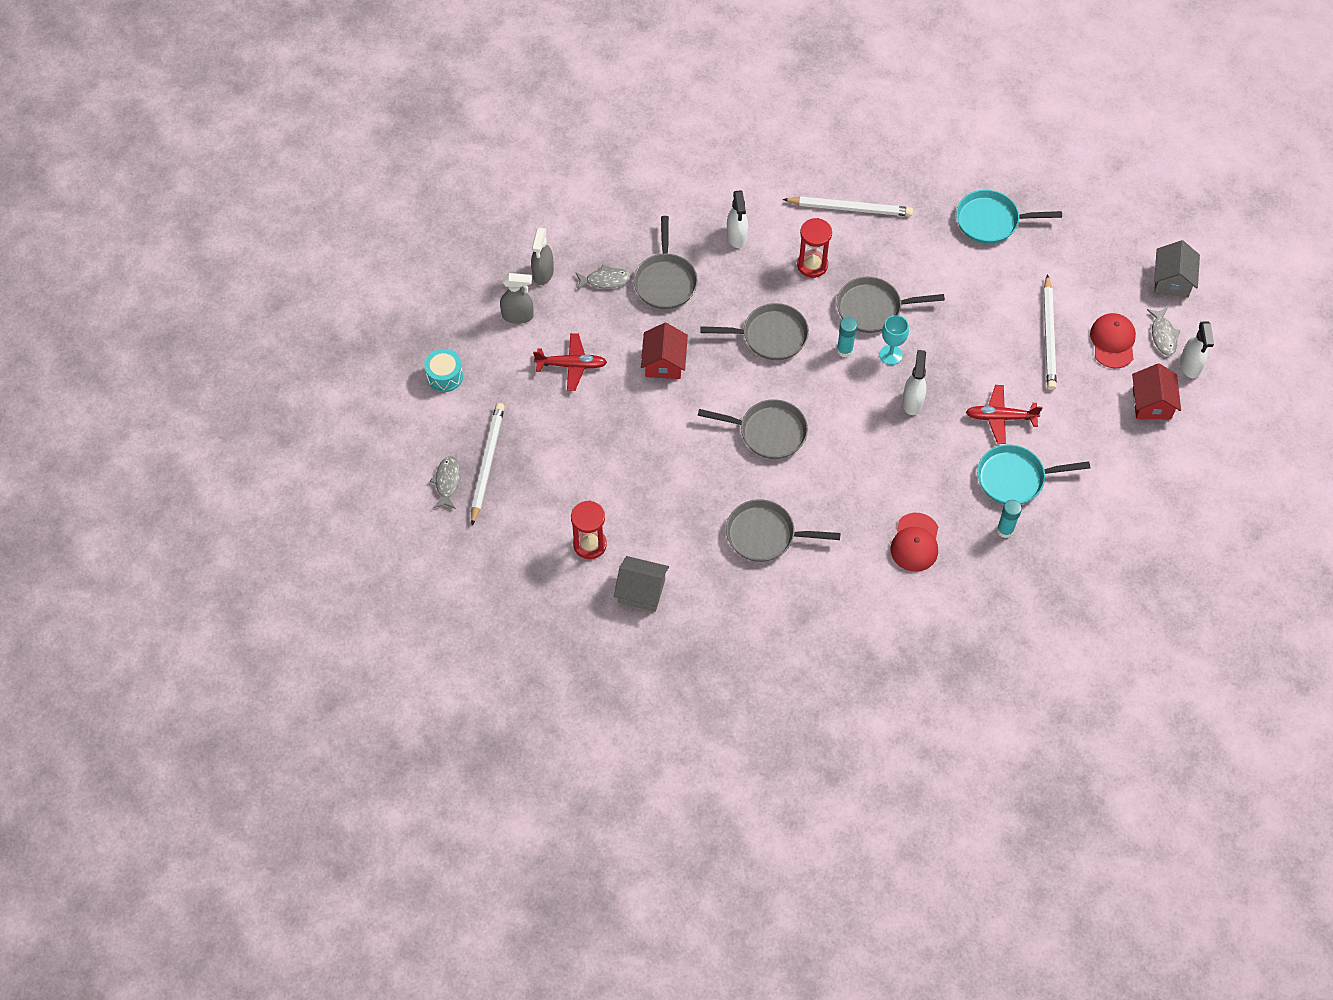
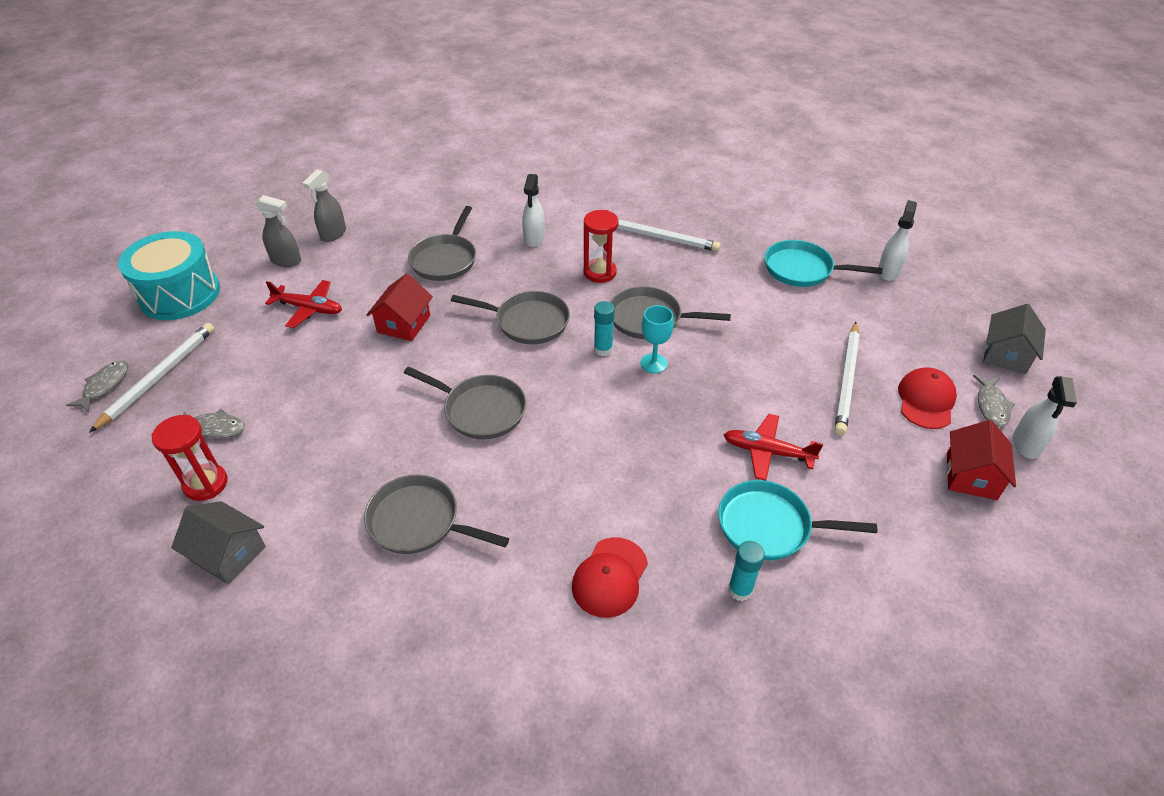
camera: 15 degrees right, 15 degrees down
turquoise drum [424,349,463,392] -> turquoise drum [118,231,220,320], size x1.97
grey fish [575,265,632,290] -> grey fish moved to [183,409,245,438]
white spray bottle [902,350,926,415] -> white spray bottle moved to [878,200,917,281]

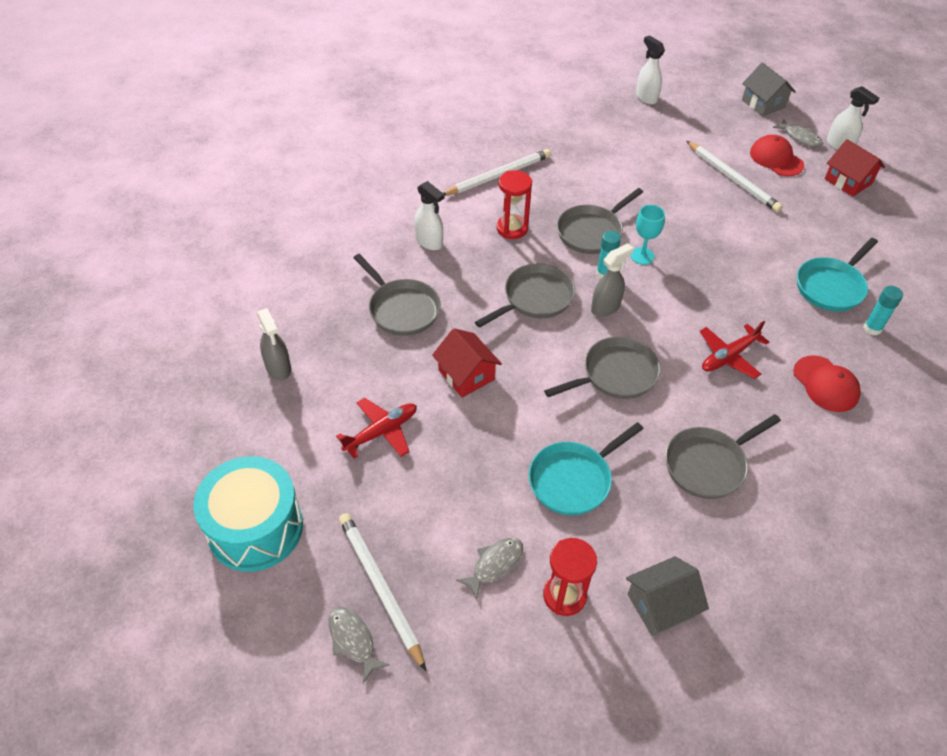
camera: 55 degrees left, 5 degrees up
grey spray bottle [255,195,301,267] -> grey spray bottle moved to [591,243,634,317]
red plane [724,414,823,481] -> red plane moved to [700,321,769,379]
turquoise pan [765,240,883,287] -> turquoise pan moved to [529,422,644,515]

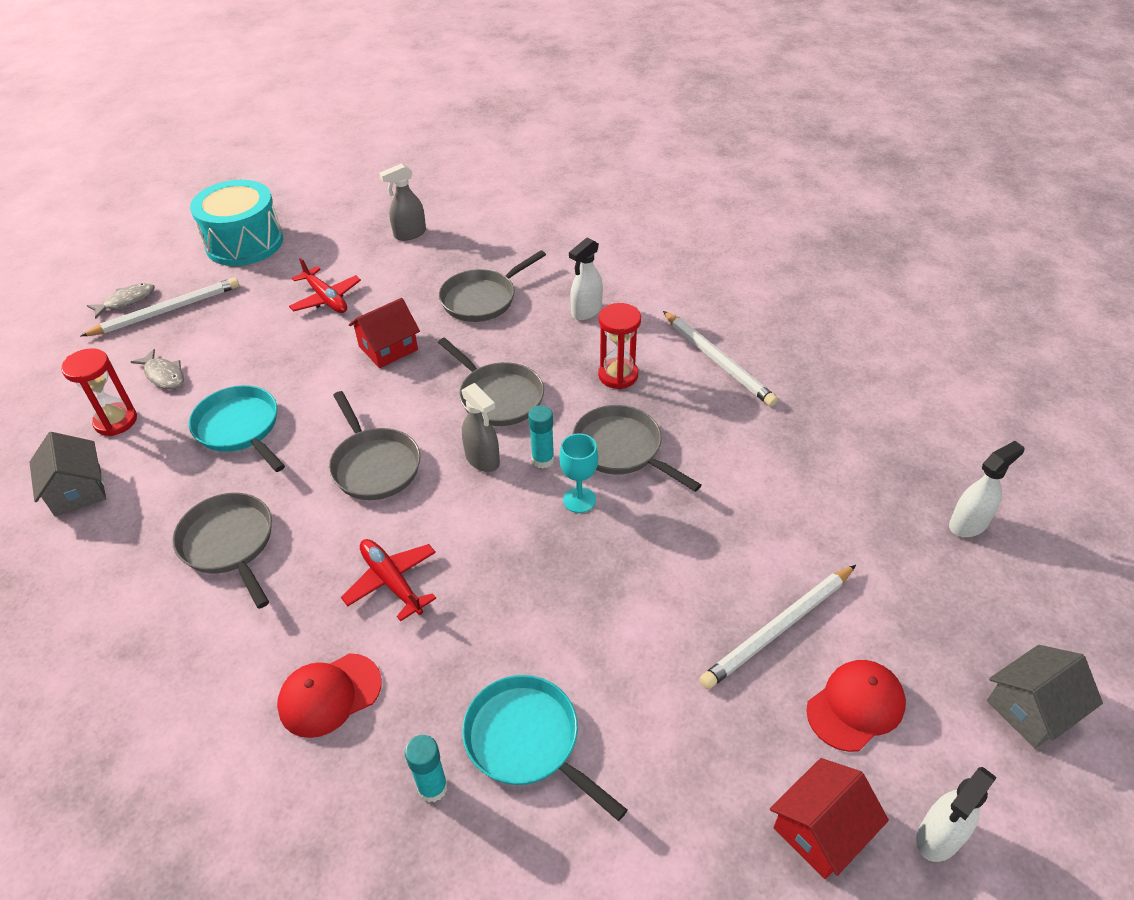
camera: 90 degrees right, 5 degrees down
grey fish [773,119,823,147] -> none

